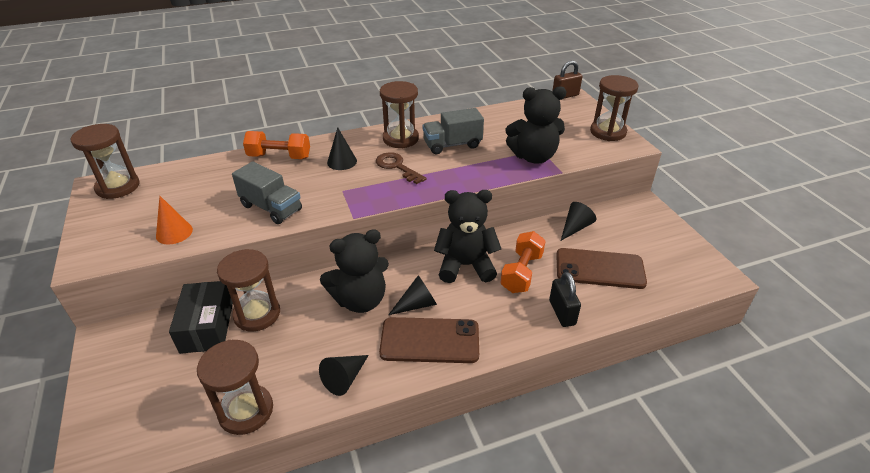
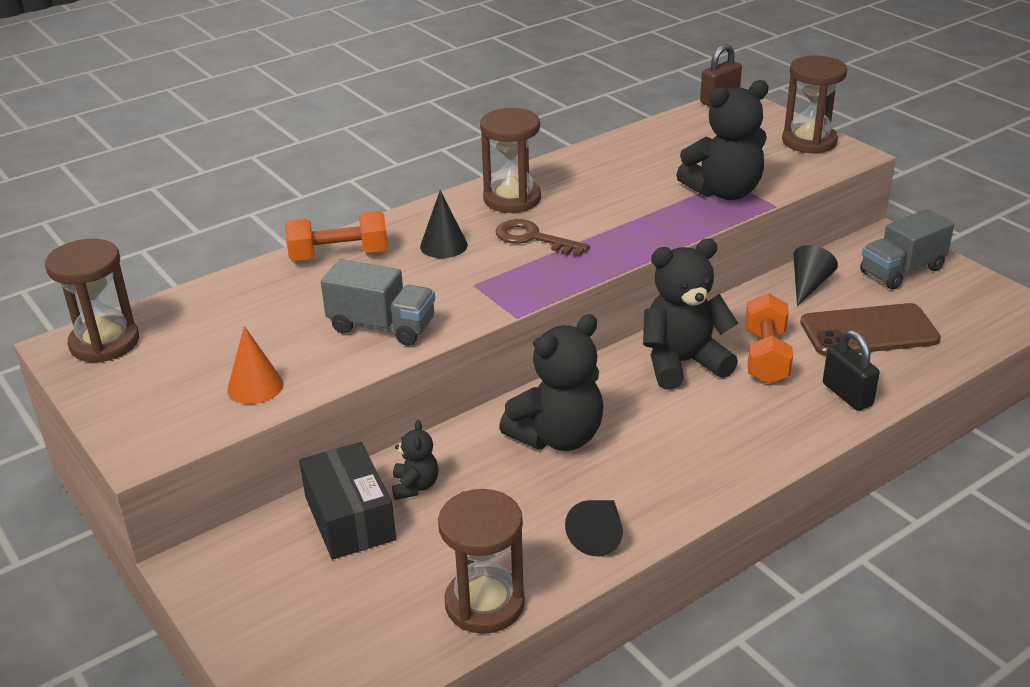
camera: 15 degrees left, 5 degrees down
brown hourglass [217,249,280,332] -> black teddy bear [392,420,438,500]
brown phone [379,317,479,363] -> none
black cone [388,275,437,315] -> none
grey truck [422,108,484,154] -> grey truck moved to [860,209,954,289]

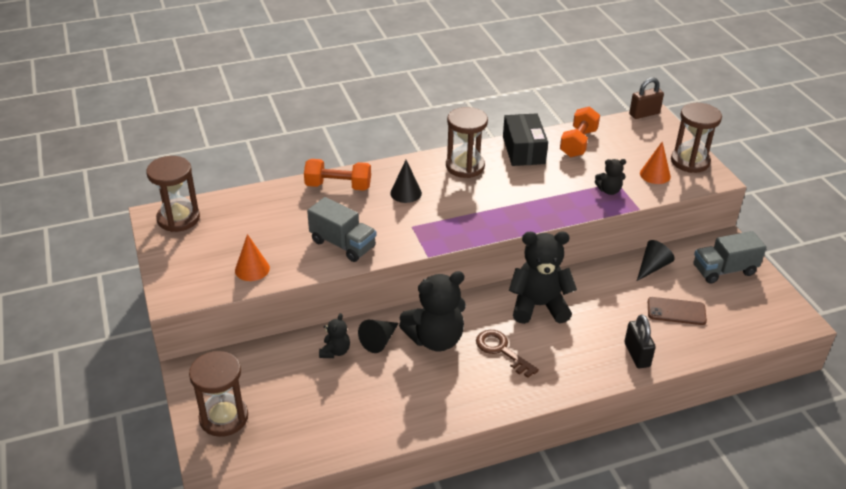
camera: 15 degrees right, 5 degrees up
black box [299,442,396,560] -> black box moved to [503,113,548,166]
brown hourglass [438,489,525,634] -> brown hourglass moved to [189,351,248,437]
brown key [496,219,590,257] -> brown key moved to [476,330,539,378]
black cone [565,500,623,556] -> black cone moved to [358,320,399,353]
black teddy bear [676,80,769,200] -> black teddy bear [595,159,626,195], size x0.49
orange dumbbell [745,293,793,384] -> orange dumbbell moved to [560,106,600,157]
brown phone [800,303,941,356] -> brown phone [648,297,707,325], size x0.65
none -> orange cone [640,141,671,184]

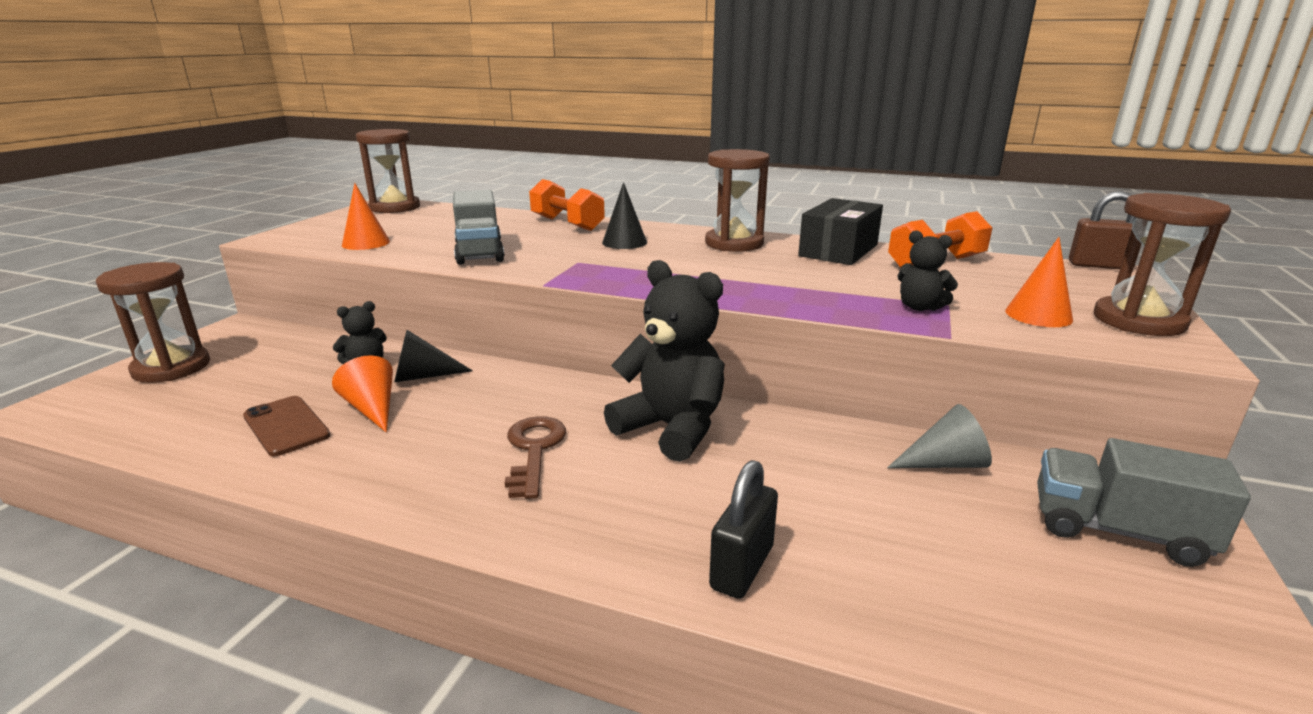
camera: 40 degrees right, 15 degrees down
black teddy bear [399,271,466,351] -> none
black cone [637,240,675,281] -> grey cone [887,404,992,468]
brown phone [648,297,707,325] -> brown phone moved to [243,396,330,456]
none -> orange cone [332,355,393,432]

